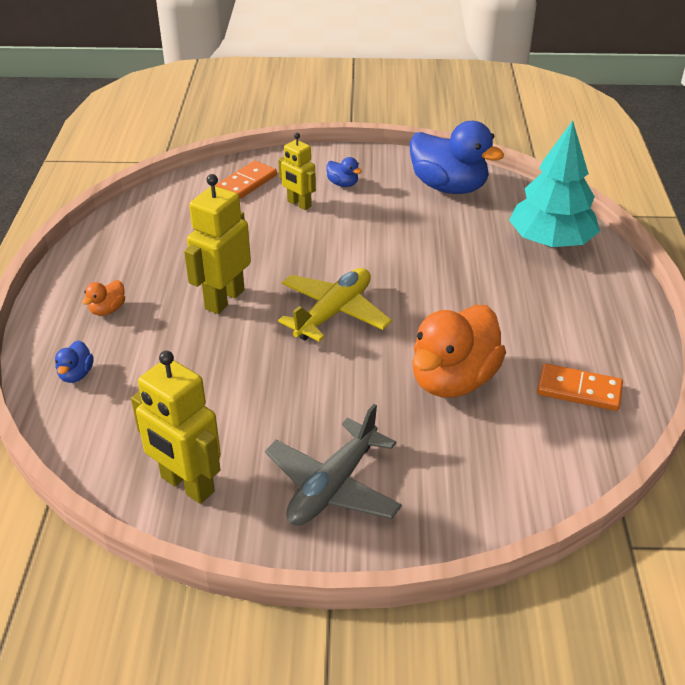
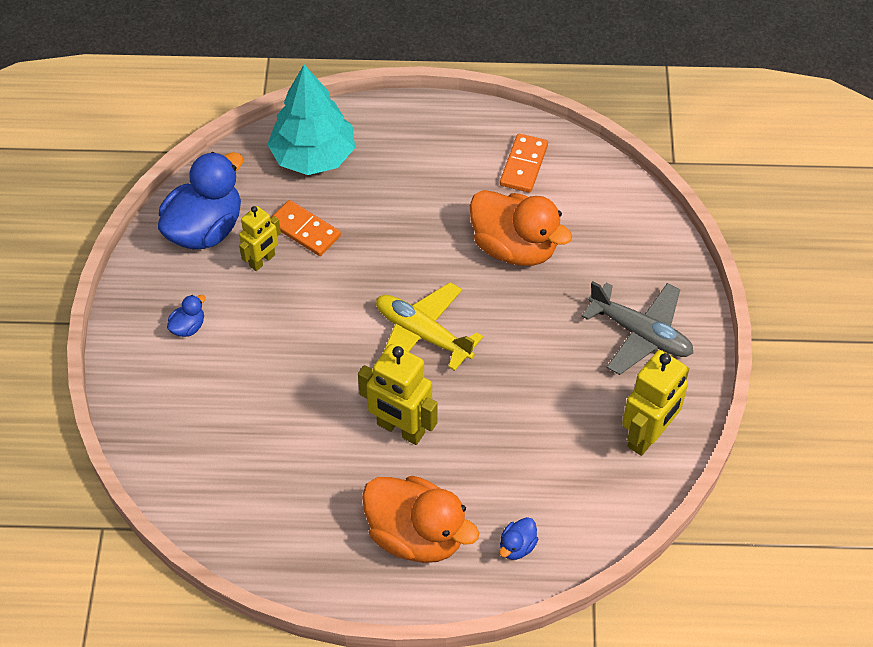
camera: 90 degrees left, 15 degrees up
blue duck [55,340,93,383] -> blue duck turned 120 degrees clockwise [500,517,538,560]
orange duck [82,280,125,316] -> orange duck [362,476,479,563], size x2.36
orange domino [215,161,277,199] -> orange domino moved to [270,200,341,256]
yellow robot [278,133,316,210] -> yellow robot moved to [239,206,281,271]

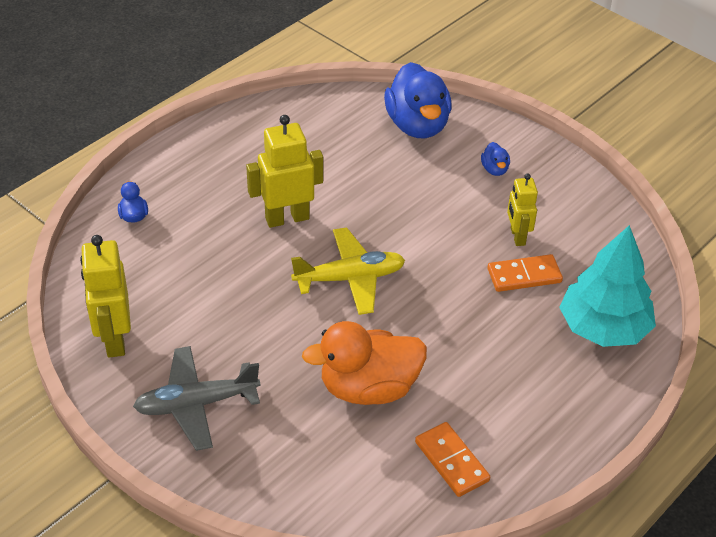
camera: 130 degrees right, 10 degrees down
blue duck [158,152,243,249] -> blue duck moved to [384,62,452,138]
orange duck [362,476,479,563] -> none

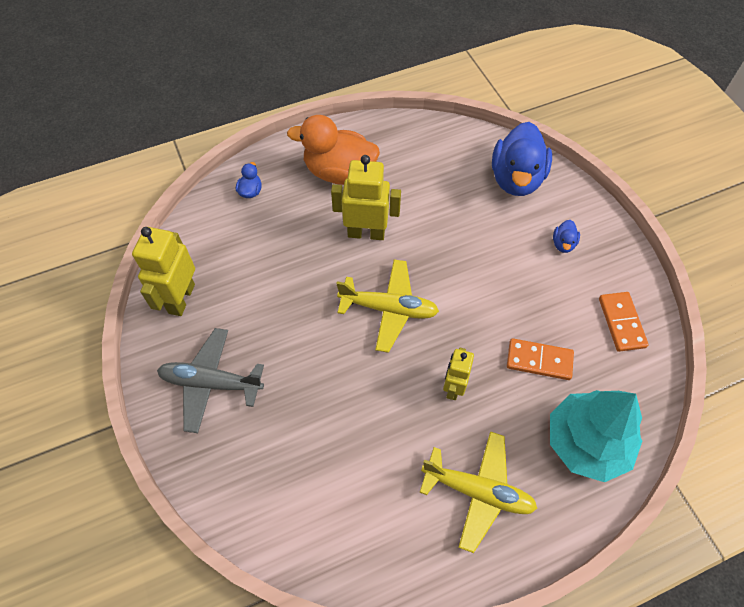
camera: 25 degrees right, 15 degrees up
orange duck [302,321,427,405] -> orange duck moved to [287,115,380,185]
orange domino [415,422,490,497] -> orange domino moved to [599,292,649,352]
yellow robot [507,174,538,246] -> yellow robot moved to [443,348,474,400]
none -> yellow plane [419,431,538,553]

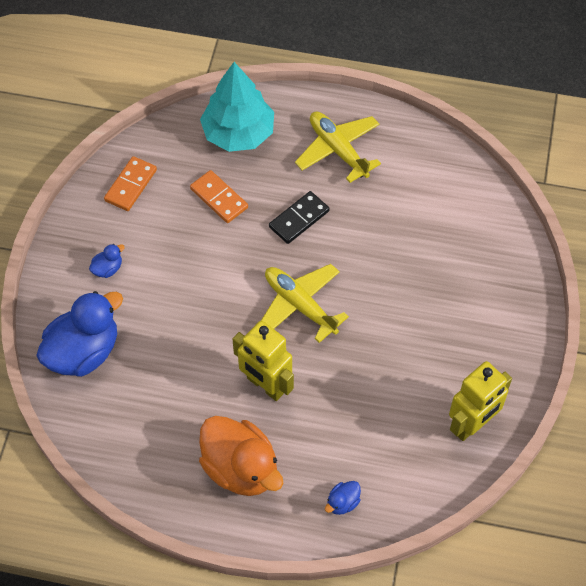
camera: 145 degrees left, 0 degrees up
grey plane [157,328,264,433] -> none
yellow robot [443,348,474,400] -> black domino [269,191,329,244]

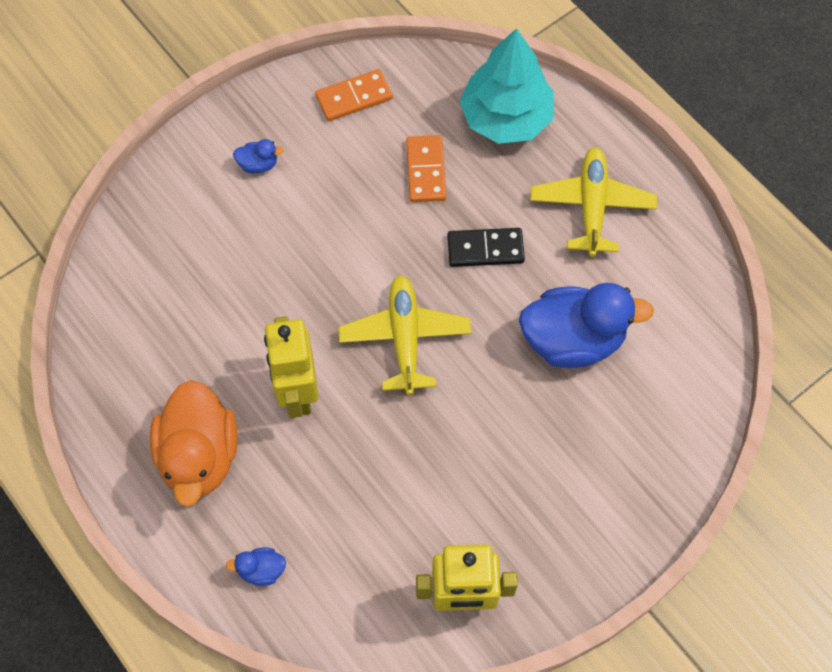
camera: 40 degrees right, 5 degrees up
blue duck [36,291,123,377] -> blue duck moved to [519,283,654,368]

